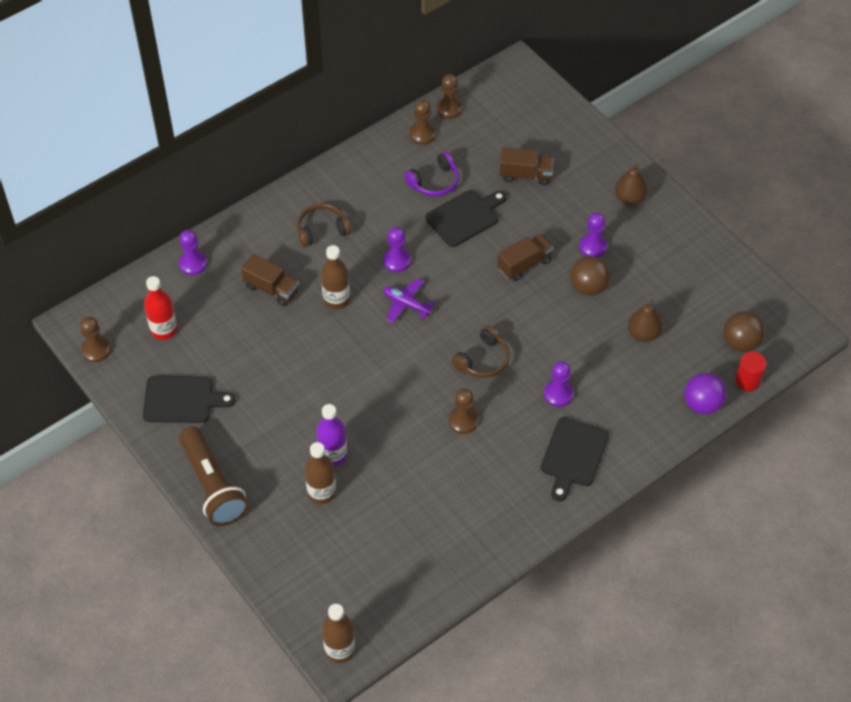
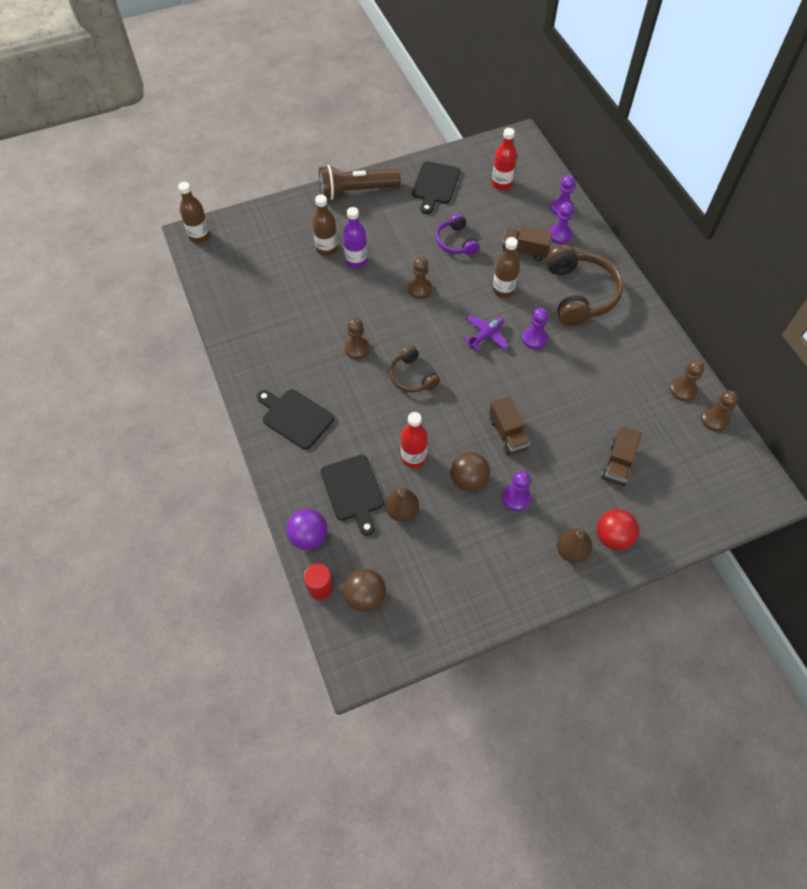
camera: 105 degrees right, 5 degrees up
brown pawn [80,317,111,362] -> brown pawn moved to [408,257,432,299]
brown truck [241,254,299,306] -> brown truck turned 60 degrees clockwise [502,226,553,261]
brown headphones [297,204,351,247] -> brown headphones [546,245,623,326], size x1.79
purple headphones [404,152,459,197] -> purple headphones moved to [436,214,479,255]
black cutting board [425,190,507,247] -> black cutting board moved to [321,455,384,536]
purple pawn [544,361,574,407] -> purple pawn moved to [549,202,574,244]
none -> red bottle [401,412,428,468]
none -> red ball [597,509,639,550]

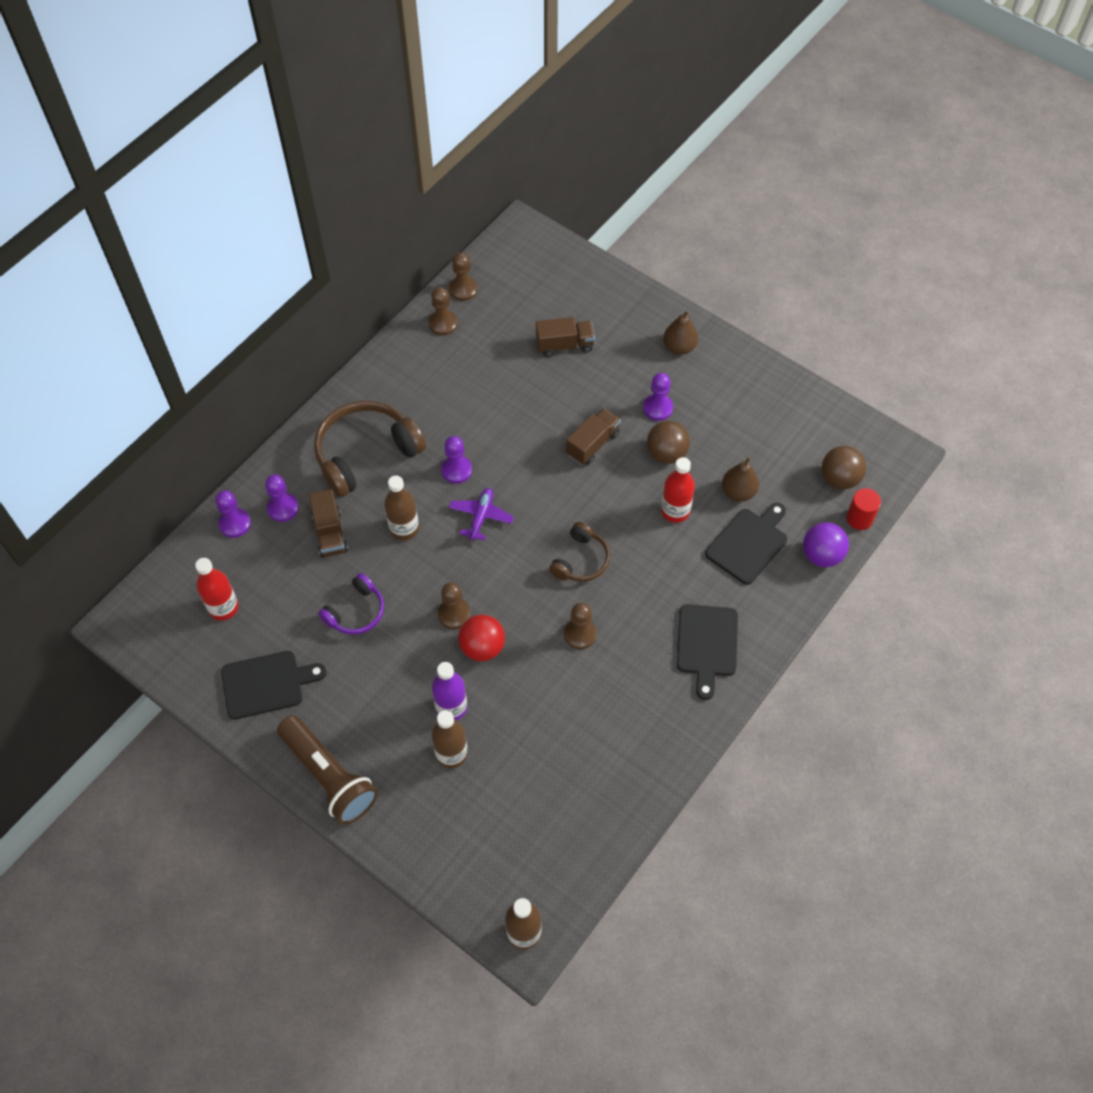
camera: 120 degrees left, 0 degrees up
purple plane [463,315,509,351] -> purple plane turned 90 degrees clockwise [449,488,514,541]
red ball [597,509,639,550] -> red ball moved to [458,615,505,661]

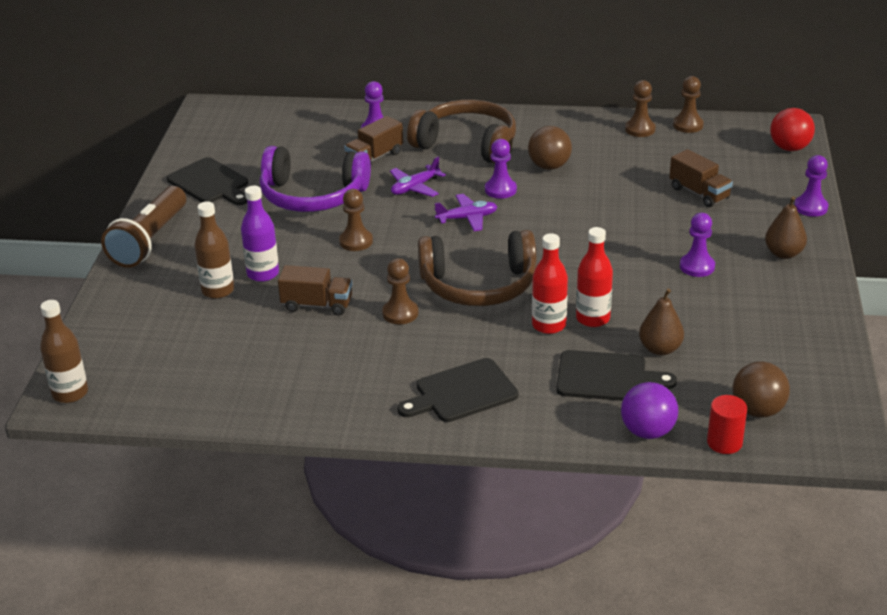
camera: 60 degrees right, 25 degrees down
red bottle [195,558,239,621] -> red bottle moved to [532,233,568,334]
purple pawn [215,490,251,538] -> purple pawn moved to [795,155,828,217]
purple headphones [318,573,384,635] -> purple headphones [260,146,371,212], size x1.79
brown bottle [384,476,419,540] -> purple plane [390,156,446,197]
red ball [458,615,505,661] -> red ball moved to [770,108,815,151]
brown headphones [549,522,610,582] -> brown headphones [418,230,536,306], size x1.79
brown truck [566,408,621,465] -> brown truck moved to [278,265,352,316]
brown ball [647,421,690,464] -> brown ball moved to [528,126,572,170]

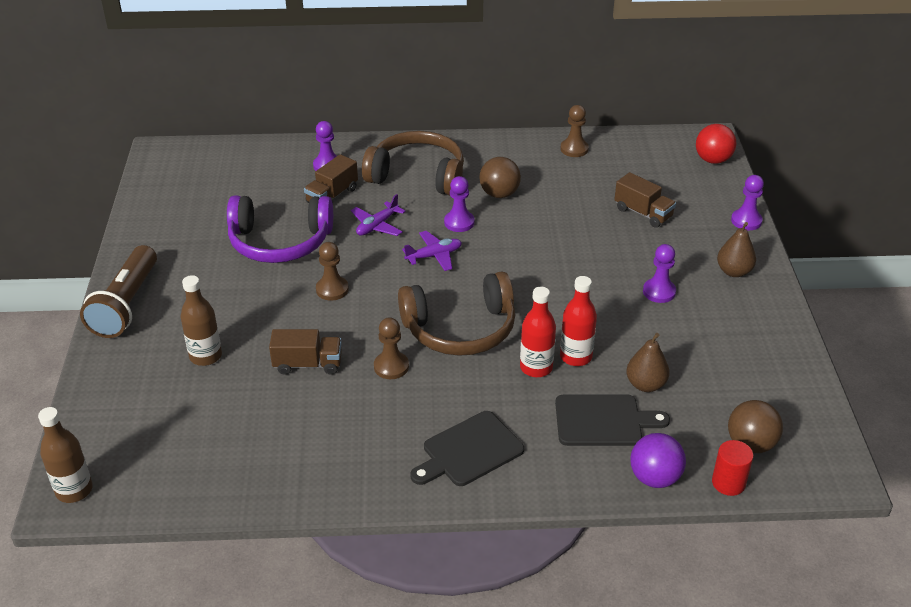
camera: 10 degrees left, 5 degrees up
black cutting board [167,157,248,205] -> none
purple bottle [241,186,279,282] -> none
brown pawn [673,76,704,133] -> none

